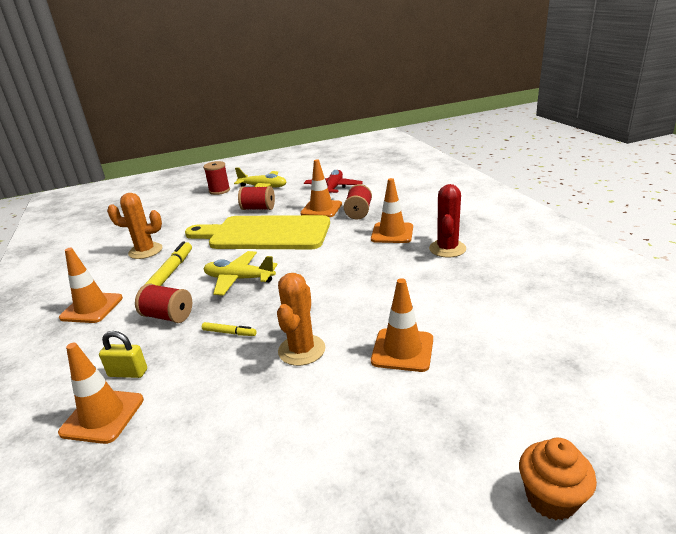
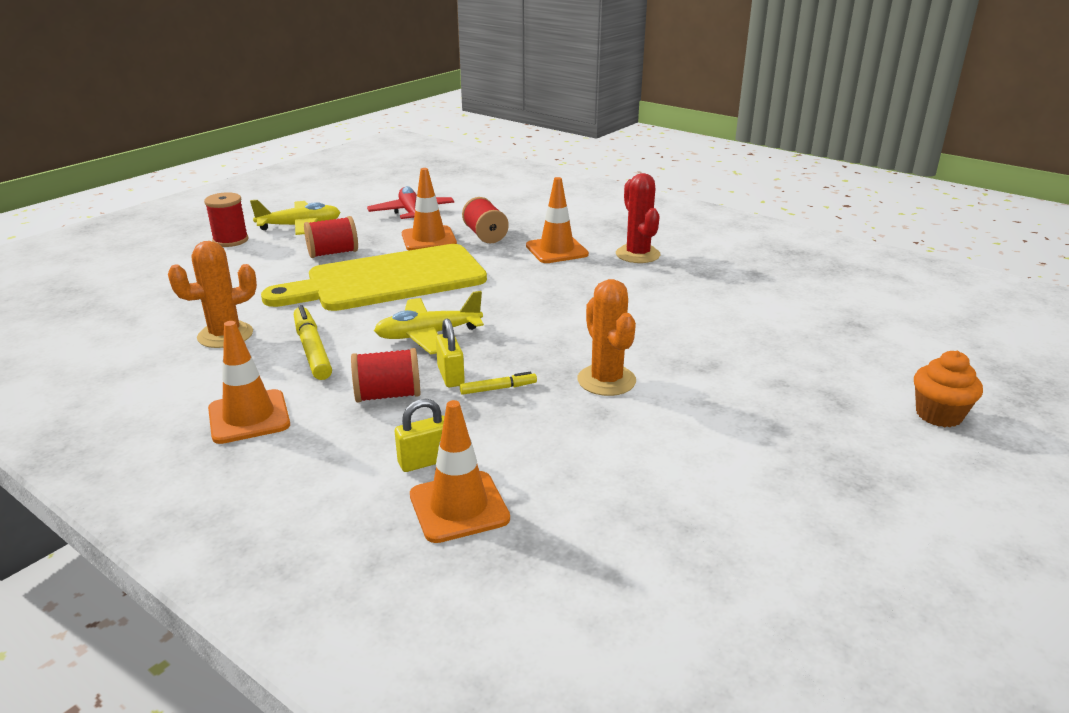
camera: 35 degrees left, 0 degrees up
orange traffic cone [371,278,433,372] -> none
none -> yellow padlock [436,318,465,387]

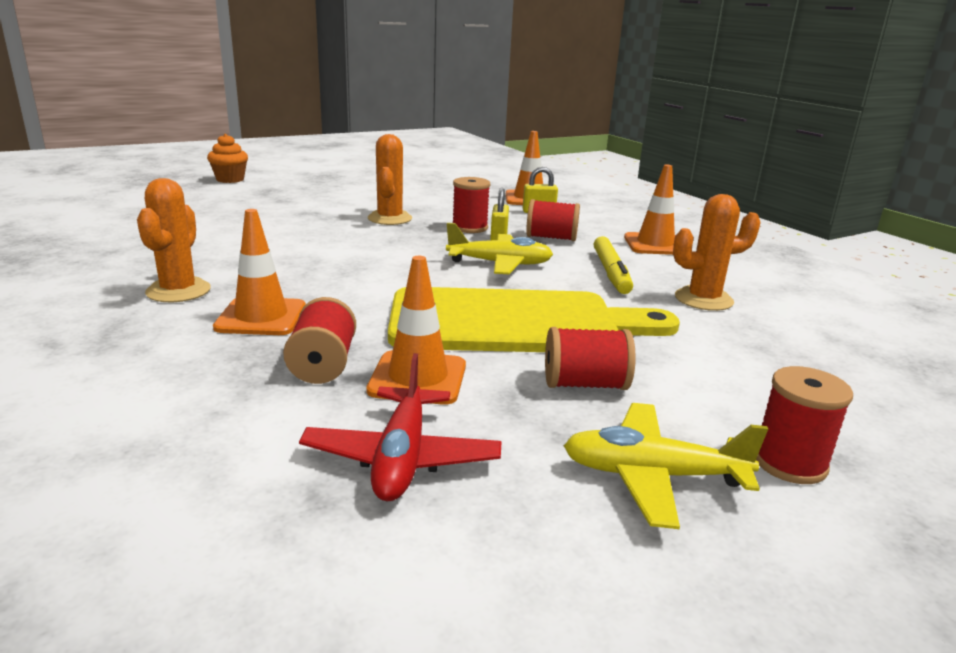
camera: 160 degrees left, 5 degrees down
yellow marker [460,372,537,395] -> red spool [453,177,490,233]
red cactus [616,173,660,263] -> orange cactus [137,178,211,302]

